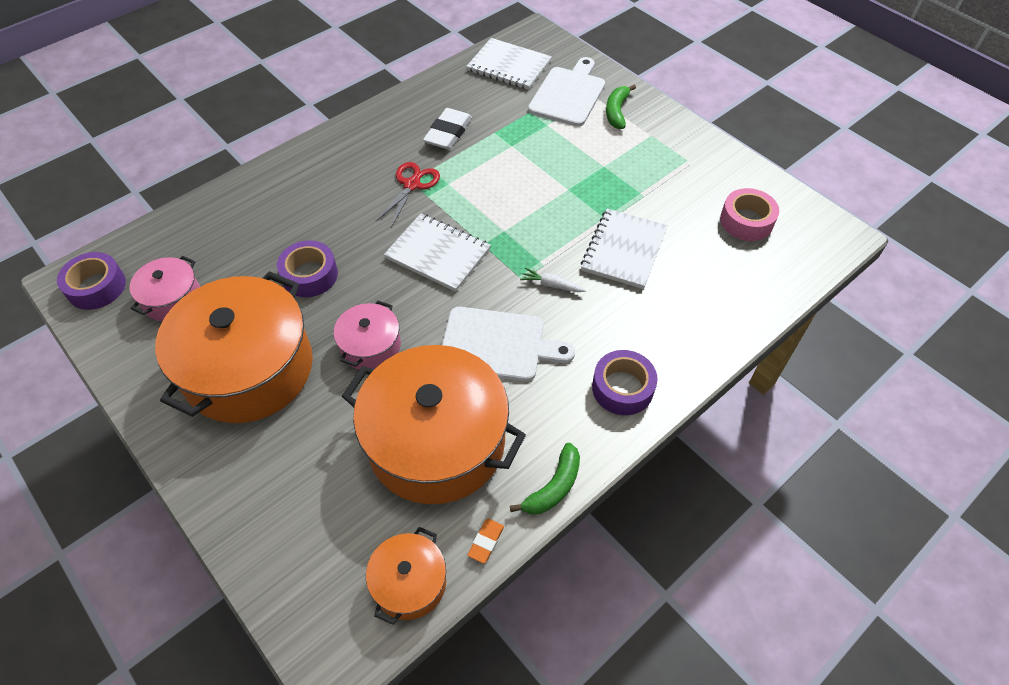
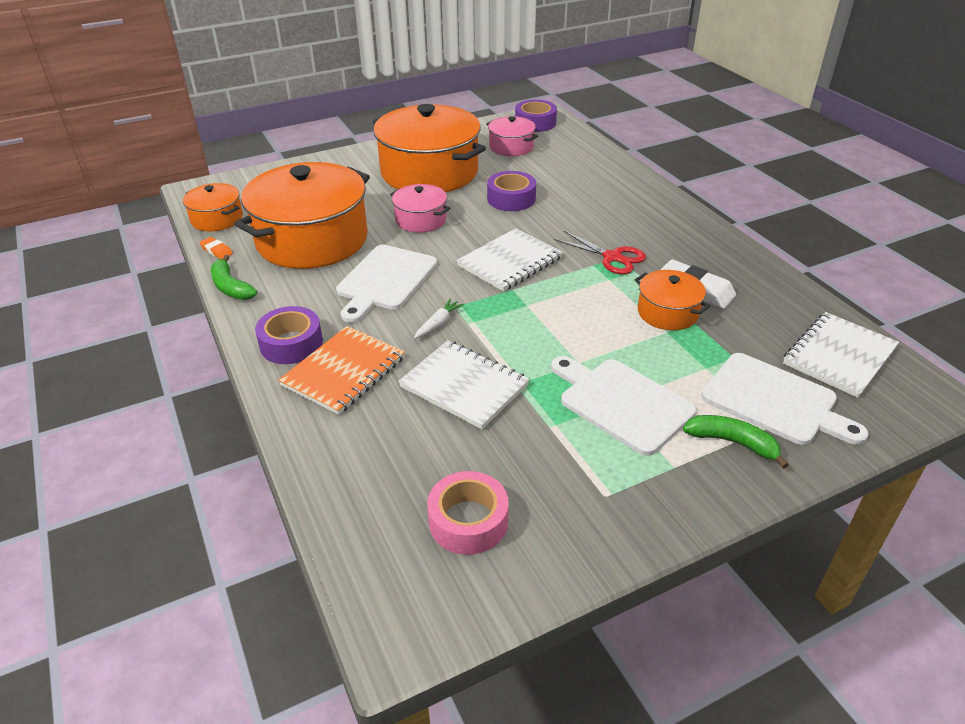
camera: 105 degrees right, 15 degrees down
none -> orange notebook [278,326,405,415]
none -> white cutting board [551,356,697,456]
none -> orange pot [635,270,710,330]

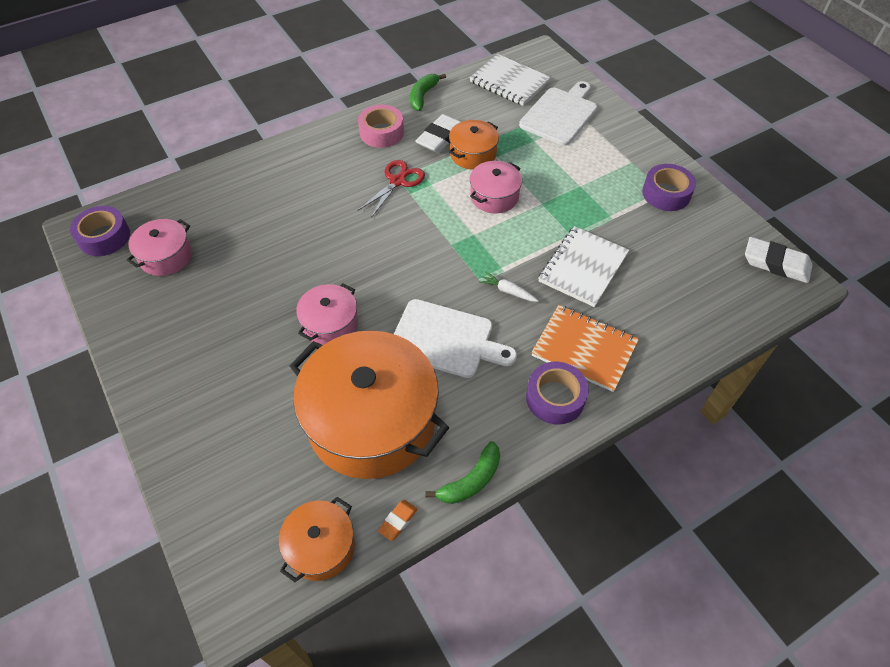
camera: 95 degrees left, 15 degrees up
orange pot [373,104,486,192] -> none
pink tape [427,471,509,555] -> pink tape moved to [358,105,404,148]
white notebook [457,228,563,292] -> none
purple tape [487,171,536,211] -> purple tape moved to [642,164,696,211]
white cutting board [551,356,697,456] -> none
green banana [683,415,789,469] -> green banana moved to [410,74,446,111]
none -> pink pot [470,161,522,213]
none -> white eraser [745,237,812,283]

